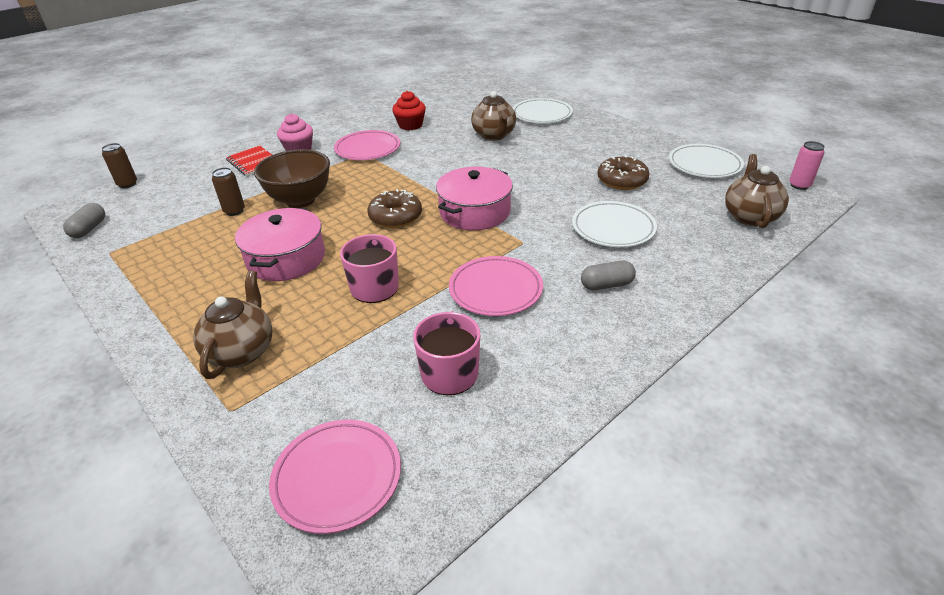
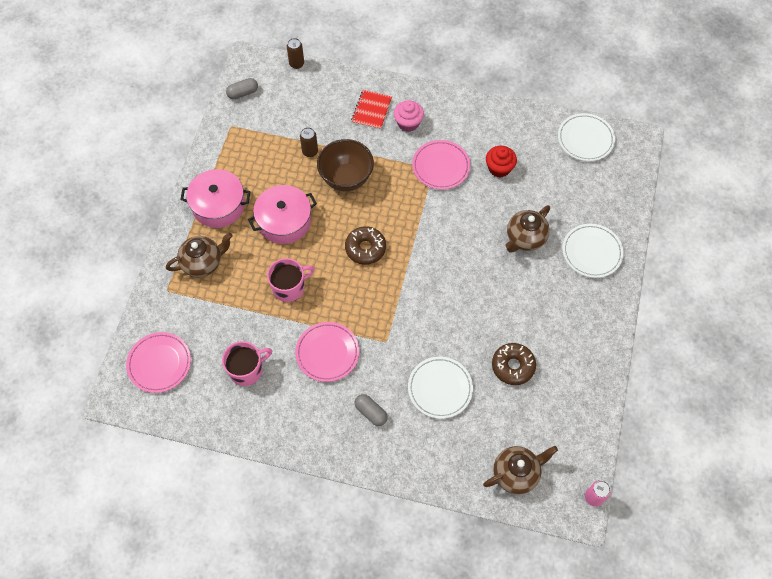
camera: 55 degrees right, 25 degrees up
pink pot [436,167,513,231] -> pink pot moved to [180,169,250,228]
white plate [669,144,744,178] -> white plate moved to [558,113,615,161]

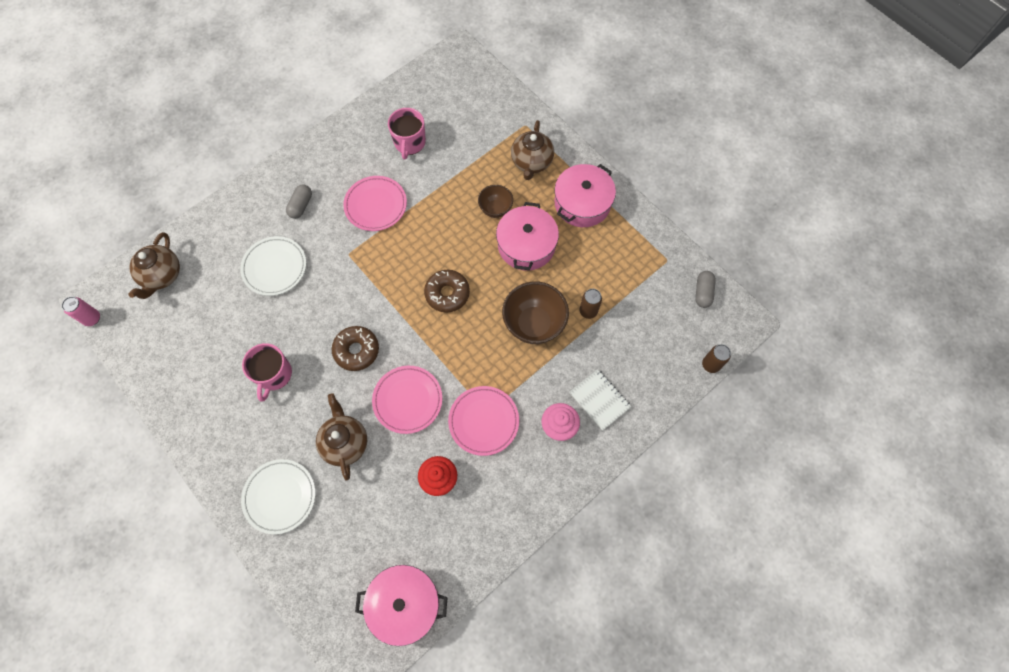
camera: 125 degrees right, 5 degrees up
pink plate [126,332,191,393] -> pink plate moved to [372,366,442,434]
pink mug [267,258,315,302] -> pink mug moved to [242,343,292,402]
red notebook [351,90,392,130] -> white notebook [570,369,631,431]
grey capsule [355,394,387,426] -> grey capsule turned 60 degrees counterclockwise [286,184,312,219]
brown donut [492,343,536,385] -> brown donut moved to [332,326,379,371]
white plate [558,113,615,161] -> pink pot [355,565,448,646]
none -> brown bowl [478,185,513,218]

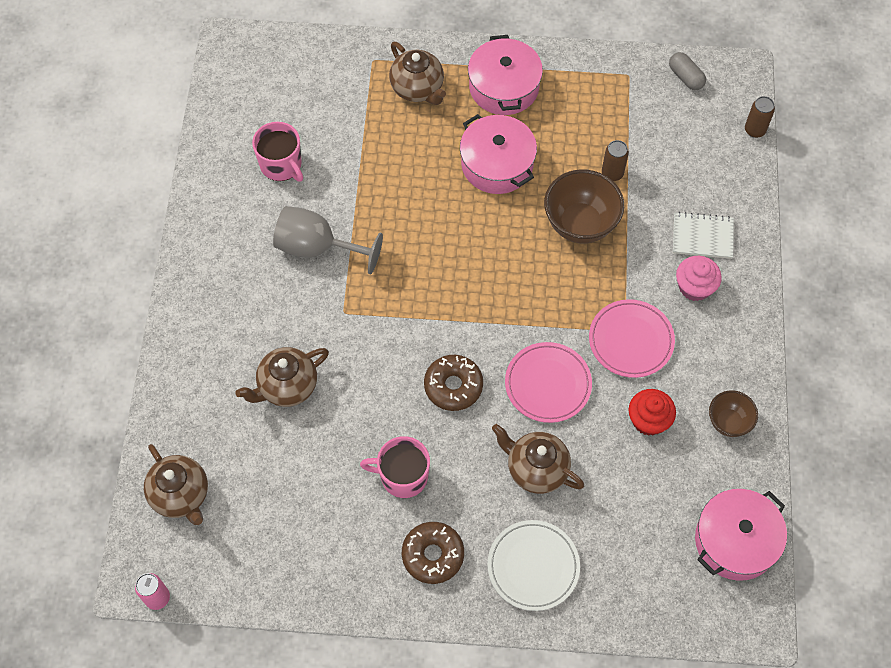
camera: 45 degrees left, 5 degrees down
white plate [240,236,306,296] -> brown teapot [235,347,329,407]
pink mug [242,343,292,402] -> pink mug turned 135 degrees clockwise [360,436,430,498]
grey capsule [286,184,312,219] -> none
pink plate [343,176,407,231] -> grey goblet [273,206,383,274]
brown donut [424,270,470,313] -> brown donut moved to [402,522,464,584]
brown bowl [478,185,513,218] -> brown bowl moved to [709,390,758,437]

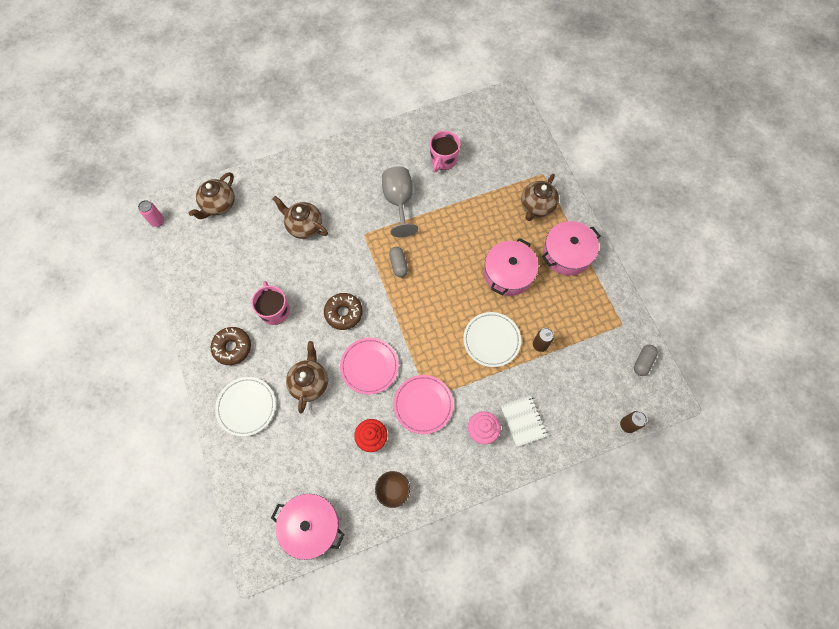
camera: 65 degrees right, 5 degrees up
brown bowl [544,169,624,243] -> white plate [463,312,521,367]
none -> grey capsule [389,247,408,277]

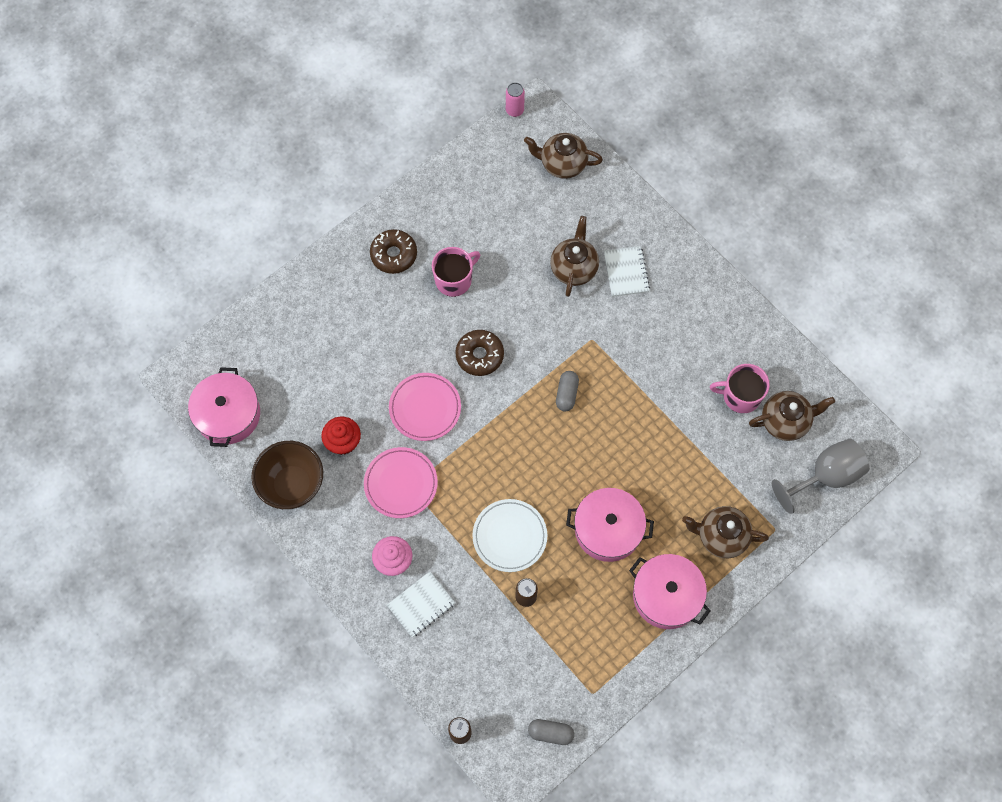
camera: 70 degrees right, 0 degrees up
white plate [215,377,276,437] -> none
brown teapot [286,341,328,413] -> brown teapot moved to [749,391,835,441]
brown bowl [375,471,410,508] -> brown bowl [251,441,323,509], size x1.73
grey goblet [382,166,418,238] -> grey goblet moved to [772,438,870,514]
grey capsule [389,247,408,277] -> grey capsule turned 45 degrees counterclockwise [556,371,579,411]
none -> white notebook [604,246,650,297]

